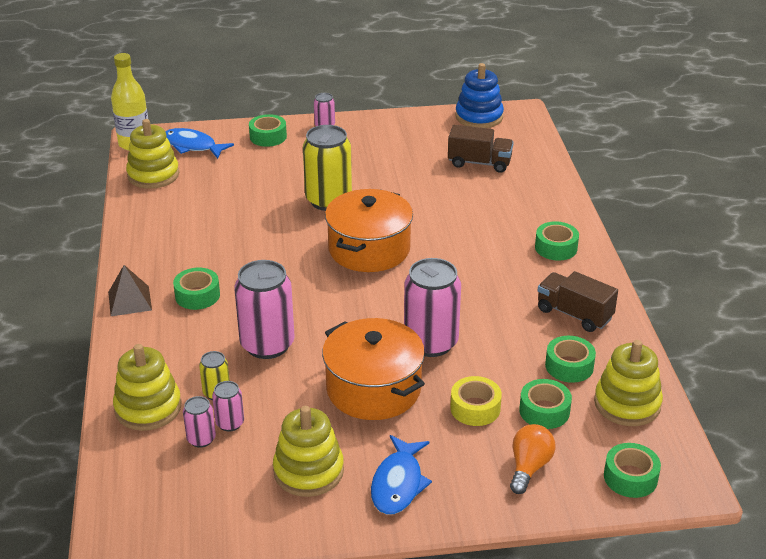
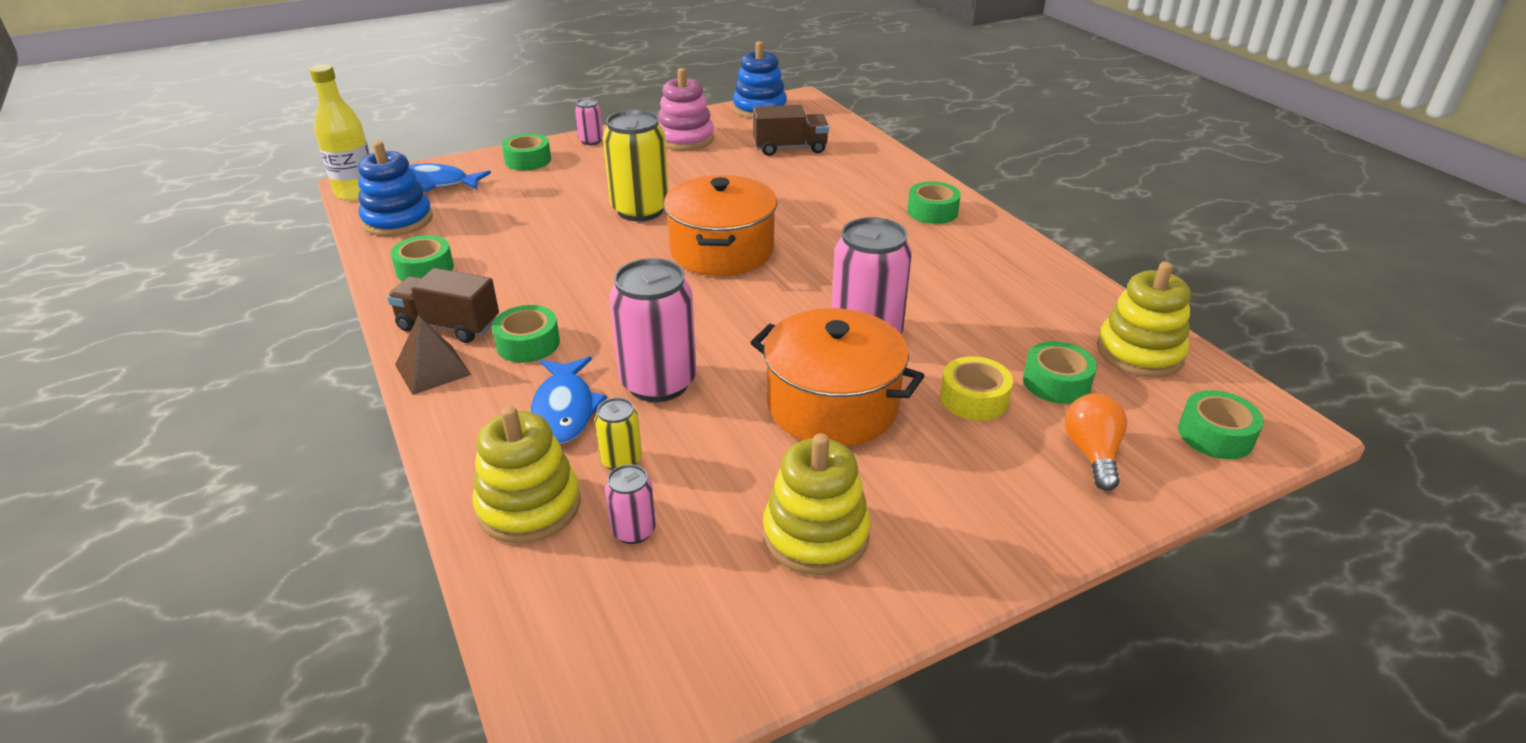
camera: 20 degrees left, 0 degrees up
yellow stacking toy [126,119,179,189] -> blue stacking toy [358,141,433,237]
pink can [212,381,244,432] -> none
blue fish [371,435,432,515] -> blue fish moved to [530,357,607,444]
brown truck [538,271,618,332] -> brown truck moved to [387,268,499,343]
green tape [545,336,596,383] -> green tape moved to [391,235,454,281]
none -> pink stacking toy [658,68,714,151]

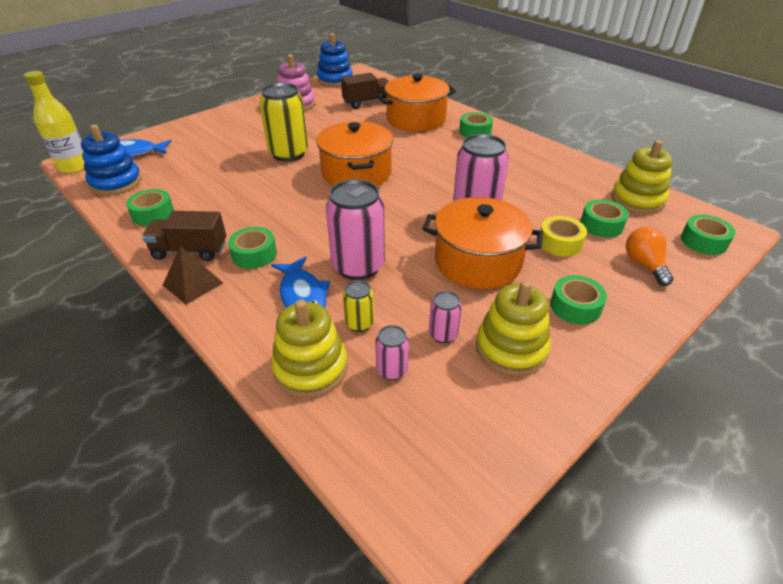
camera: 15 degrees left, 5 degrees up
green tape [502,133,551,171] -> green tape moved to [550,275,607,325]
pink can [575,98,603,145] -> pink can moved to [429,291,462,343]
none -> orange pot [377,74,456,131]

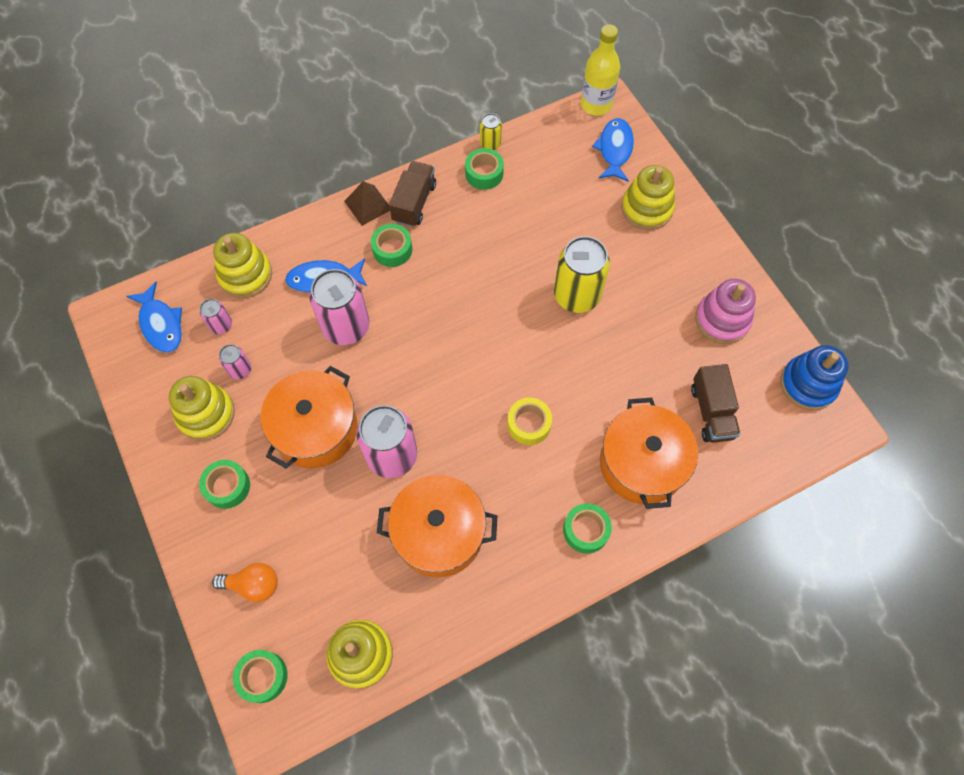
camera: 105 degrees right, 25 degrees up
blue stacking toy [81,125,142,195] -> none
orange pot [316,121,393,186] -> orange pot moved to [377,475,497,577]
yellow can [343,280,374,332] -> yellow can moved to [480,113,502,150]
yellow tape [540,216,587,257] -> yellow tape moved to [507,398,552,445]
green tape [580,199,629,238] -> none
none -> blue fish [126,282,182,353]
none -> yellow stacking toy [621,165,675,230]

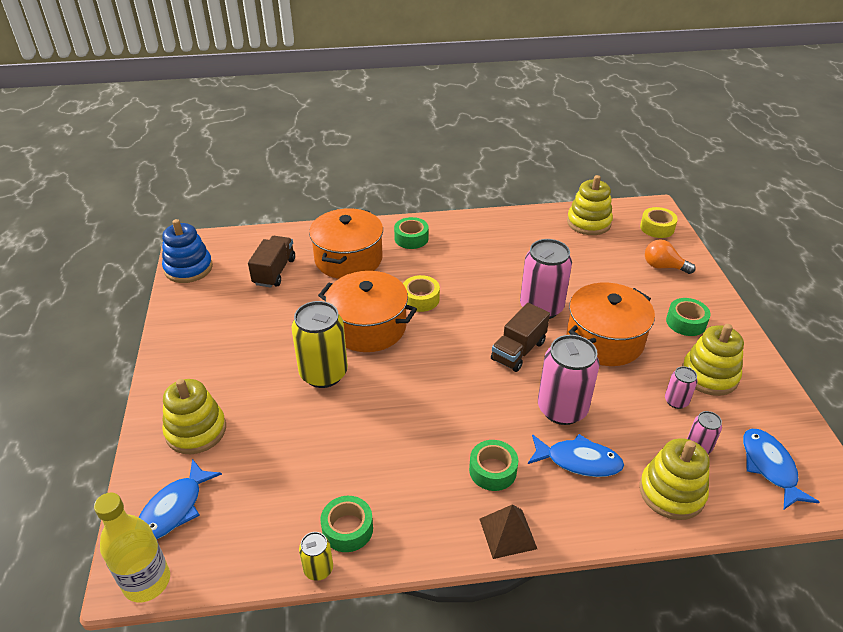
camera: 160 degrees left, 25 degrees down
green tape [233,650,288,703] -> yellow tape [640,207,678,238]
orange pot [377,475,497,577] -> orange pot moved to [318,271,417,352]
brown truck [389,161,436,227] -> brown truck moved to [491,303,550,372]
pink stacking toy [695,279,756,344] -> none

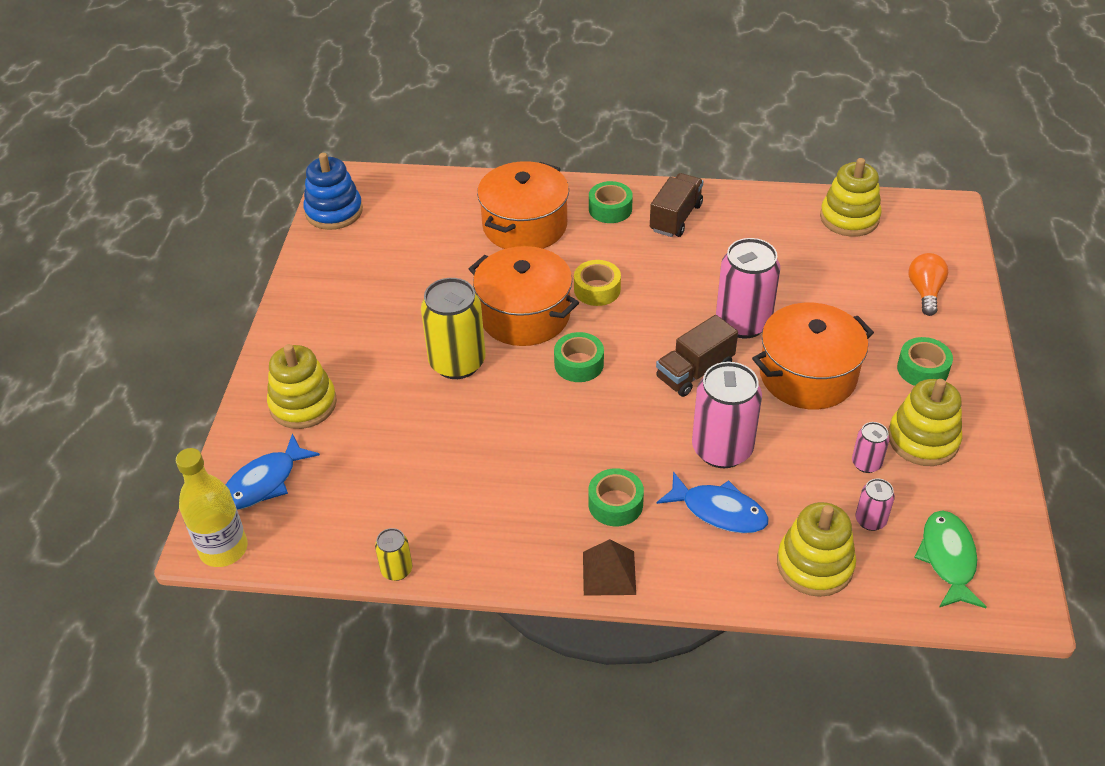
camera: 15 degrees right, 5 degrees up
brown truck [248,236,295,288] -> brown truck moved to [650,173,703,237]
green tape [321,496,373,552] -> green tape moved to [554,332,604,382]
yellow tape [640,207,678,238] -> none
orange light bulb [645,239,696,274] -> orange light bulb turned 60 degrees clockwise [908,253,948,316]
blue fish [743,429,819,509] -> green fish [914,511,987,608]

